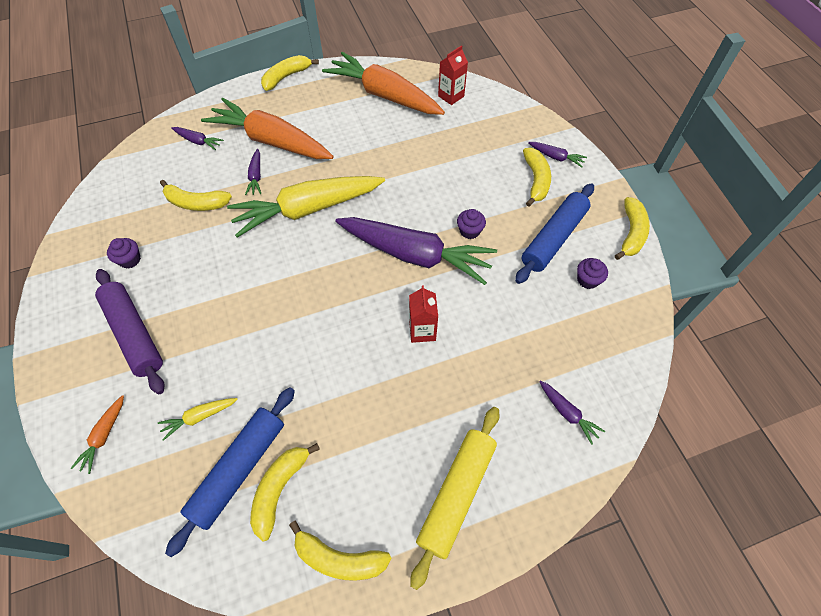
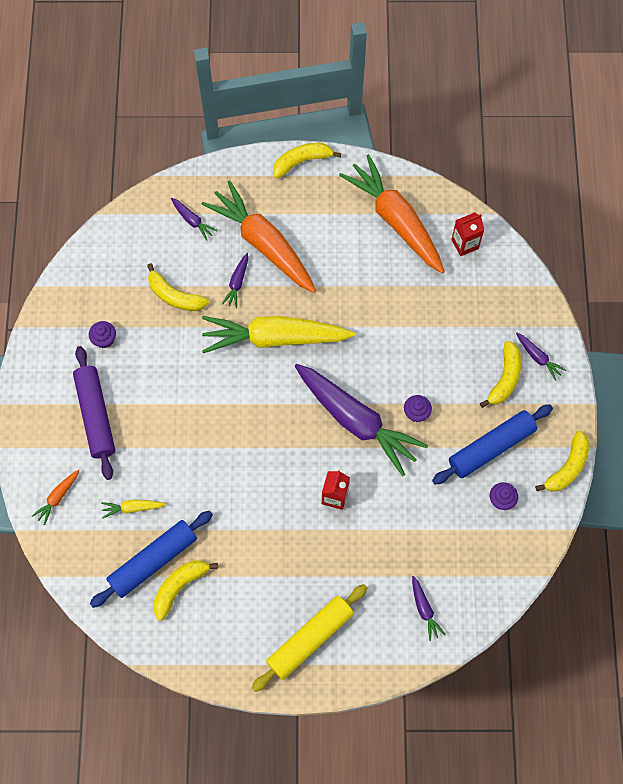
camera: 20 degrees right, 10 degrees up
yellow banana [289,520,392,581] -> none

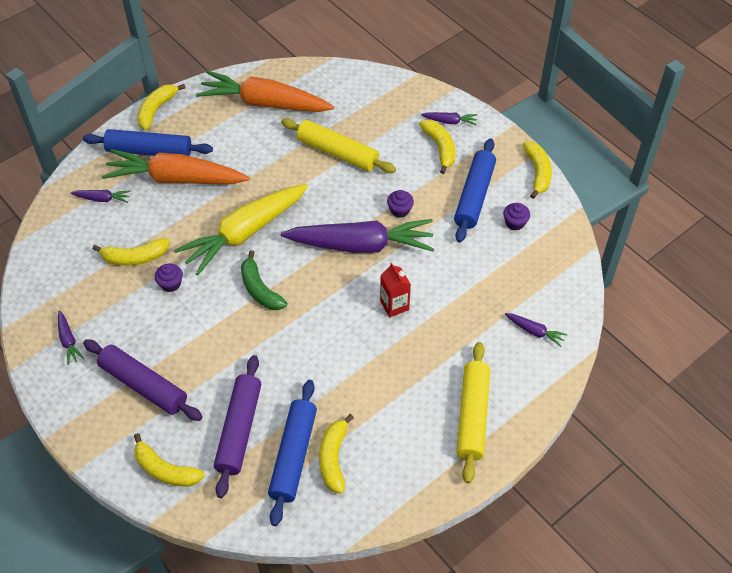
camera: 40 degrees left, 15 degrees down
orange carrot [32,470,79,525] -> yellow banana [134,433,205,486]
purple cupcake [89,321,116,348] -> purple cupcake moved to [155,264,183,292]
yellow carrot [101,499,166,518] -> purple rolling pin [214,355,261,498]
purple carrot [222,253,248,308] -> purple carrot moved to [58,311,85,365]
red carton [451,213,484,256] -> none
none -> blue rolling pin [83,129,213,156]
none -> green banana [241,250,287,310]
none -> yellow rolling pin [281,118,396,173]

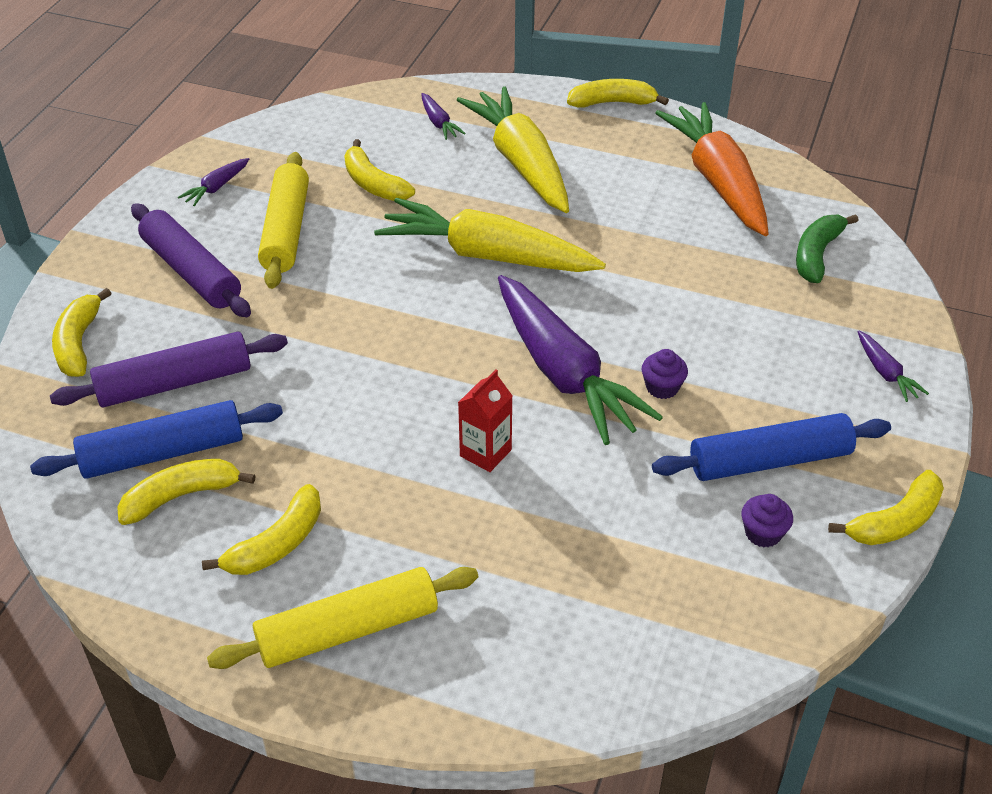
camera: 60 degrees right, 10 degrees down
blue rolling pin [83,129,213,156] -> none
purple rolling pin [83,339,202,421] -> purple rolling pin turned 45 degrees counterclockwise [131,203,251,317]
orange carrot [102,149,250,184] -> yellow carrot [457,86,569,213]
purple cupcake [155,264,183,292] -> none
green banana [241,250,287,310] -> green banana moved to [796,214,859,283]
yellow rolling pin [281,118,396,173] -> yellow rolling pin moved to [258,152,309,289]
yellow banana [419,120,456,174] -> yellow banana moved to [202,484,321,575]
purple carrot [505,313,568,347] -> none

